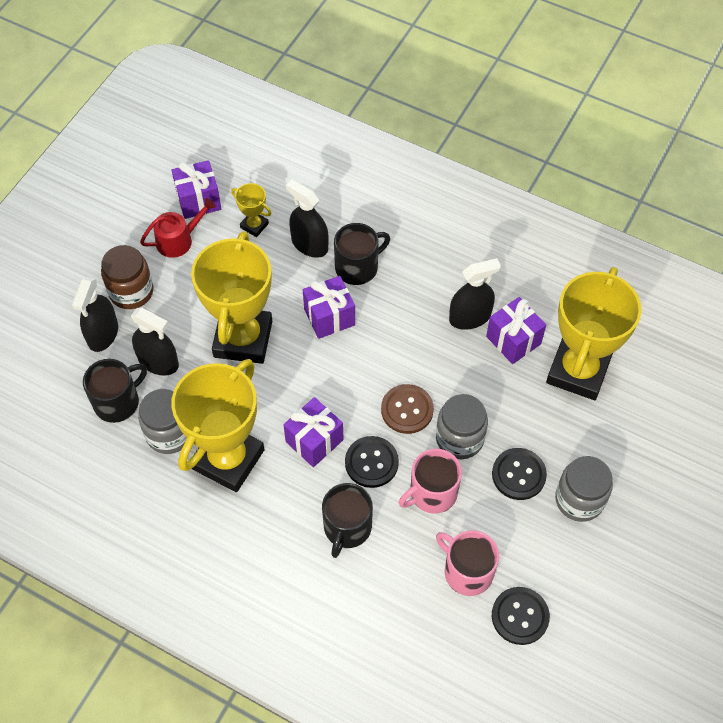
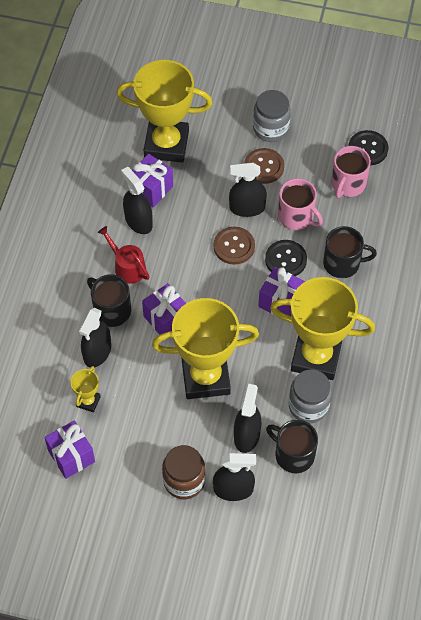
camera: 105 degrees left, 0 degrees up
red watering can [140,198,216,258] -> red watering can moved to [98,226,150,284]
grey jar [436,394,488,459] -> black spray bottle [229,163,267,217]
black button [492,448,547,500] -> brown button [244,148,284,184]

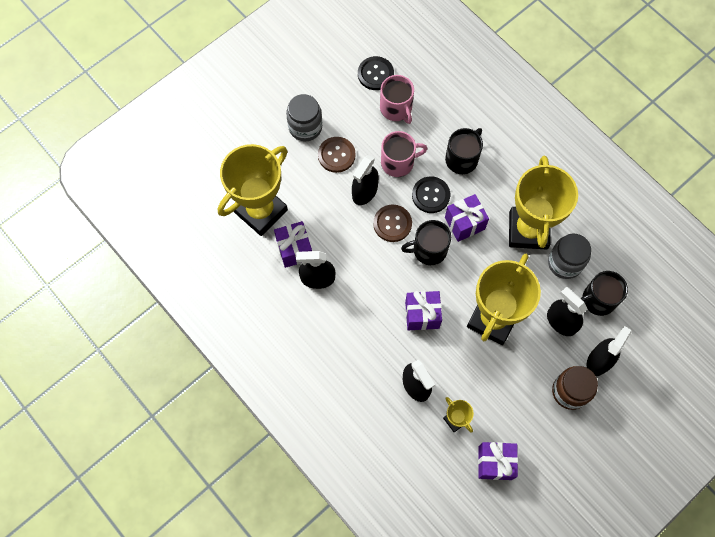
camera: 55 degrees left, 10 degrees up
black mug [87,274,131,327] -> black mug moved to [401,220,451,265]
red watering can [98,226,150,284] -> none
yellow trophy [270,277,375,380] -> yellow trophy turned 45 degrees counterclockwise [509,156,578,250]

